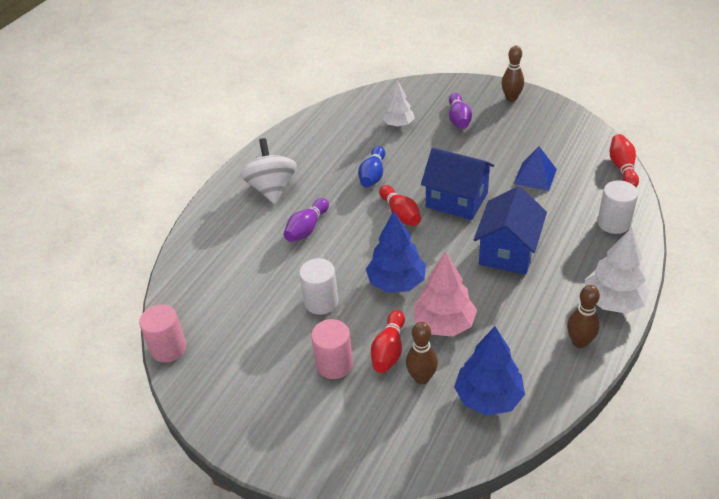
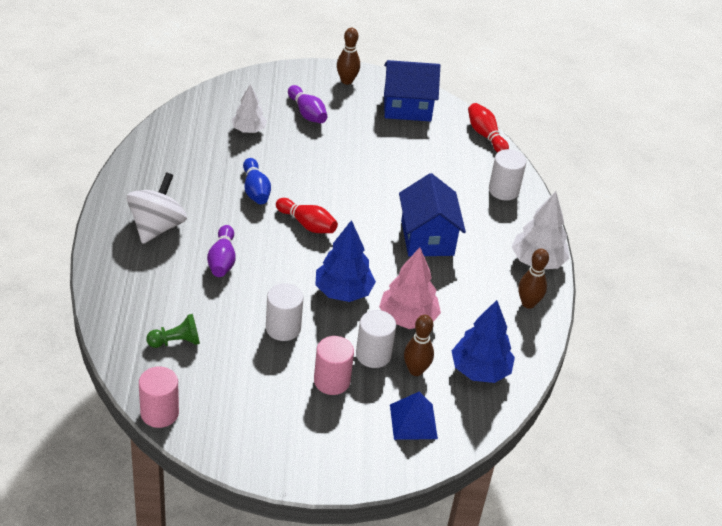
camera: 35 degrees left, 0 degrees up
white spinning top [240,138,297,204] -> white spinning top turned 60 degrees clockwise [127,172,187,244]
red bowling pin [371,310,405,373] -> white cylinder [356,310,396,368]
blue house [421,148,494,220] -> blue house moved to [384,60,440,122]
blue pyramid [514,146,557,191] -> blue pyramid moved to [390,392,438,440]
none -> green pawn [146,314,200,348]

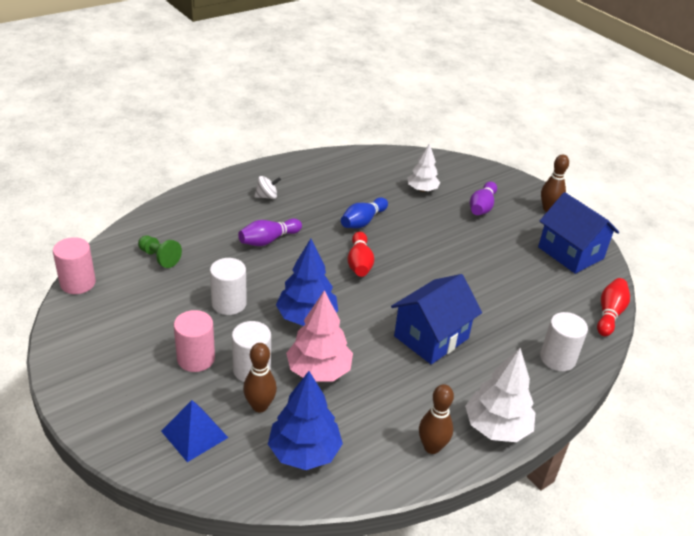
camera: 55 degrees right, 5 degrees down
white spinning top [127,172,187,244] -> white spinning top [254,176,281,199], size x0.49

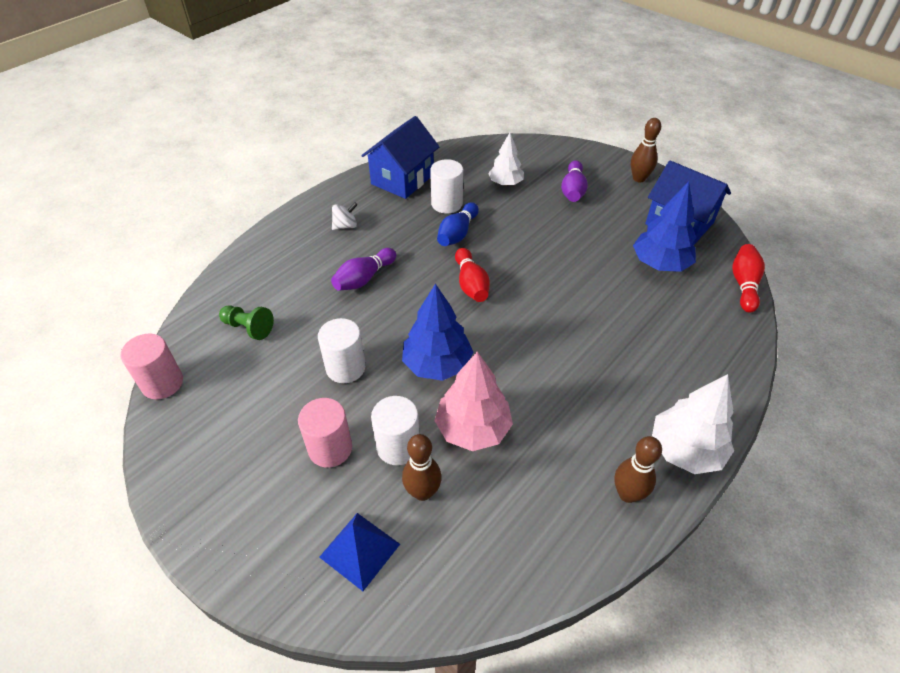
camera: 10 degrees left, 10 degrees up
blue tree [268,371,343,470] -> blue tree moved to [633,182,696,272]
blue house [391,274,482,364] -> blue house moved to [361,116,440,199]
white cylinder [540,312,588,371] -> white cylinder moved to [430,159,463,213]

